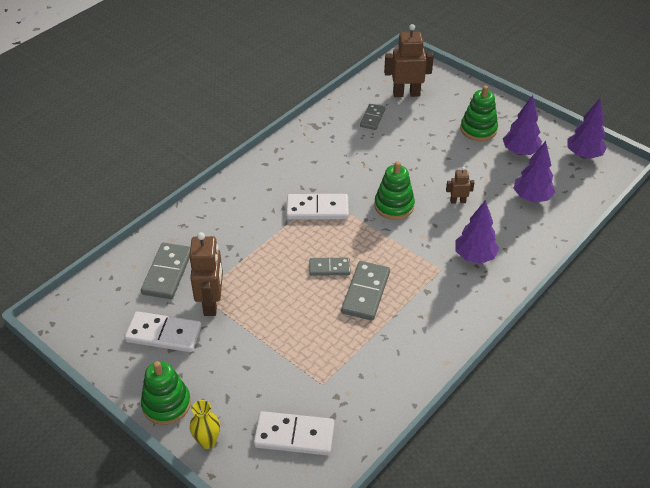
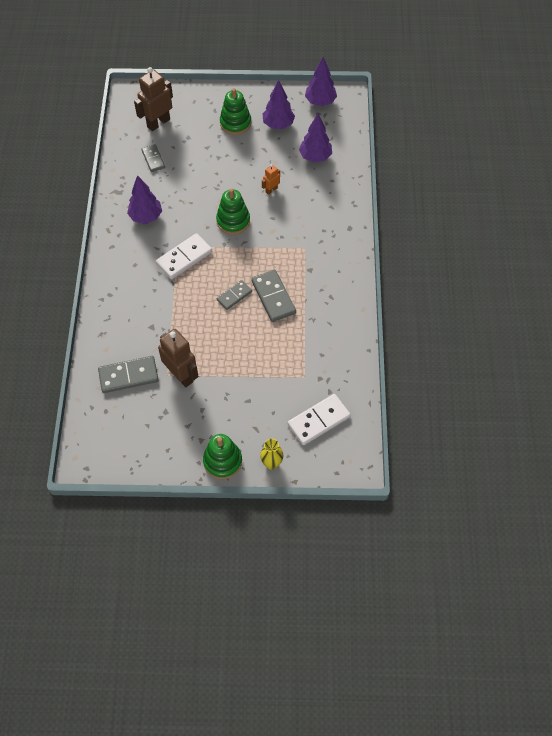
camera: 40 degrees left, 15 degrees up
white domino [125,311,202,352] -> none
grey domino [141,243,190,299] -> grey domino turned 75 degrees counterclockwise [98,356,159,393]
brown robot [446,167,475,204] -> orange robot [262,164,280,195]
purple tree [455,200,499,264] -> purple tree moved to [127,175,162,224]

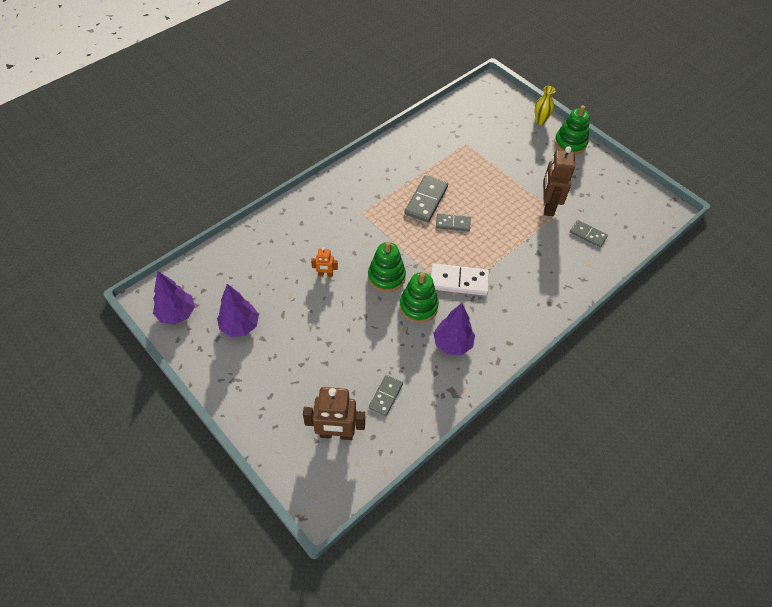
camera: 135 degrees left, 5 degrees down
grey domino [98,356,159,393] -> grey domino [570,220,608,247], size x0.62
green stacking toy [220,88,251,135] -> green stacking toy moved to [399,272,439,323]
white domino [288,394,351,445] -> none
purple tree [299,114,332,163] -> none

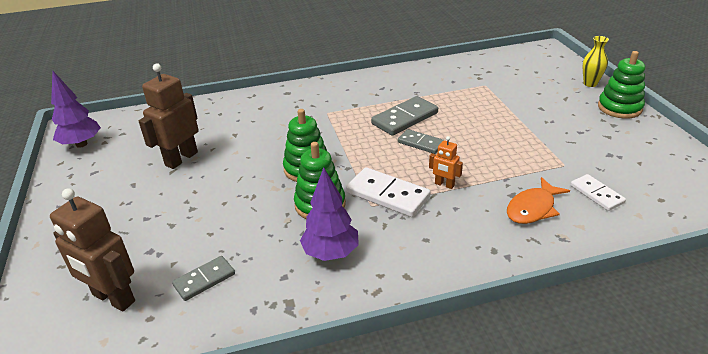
camera: 30 degrees right, 20 degrees down
purple tree [217,284,259,337] -> none
orange robot [311,247,338,277] -> orange robot moved to [429,136,463,189]
brown robot [543,147,575,216] -> brown robot moved to [139,63,199,169]
grey domino [570,220,608,247] -> white domino [571,174,626,211]
none -> orange fish [507,177,570,224]

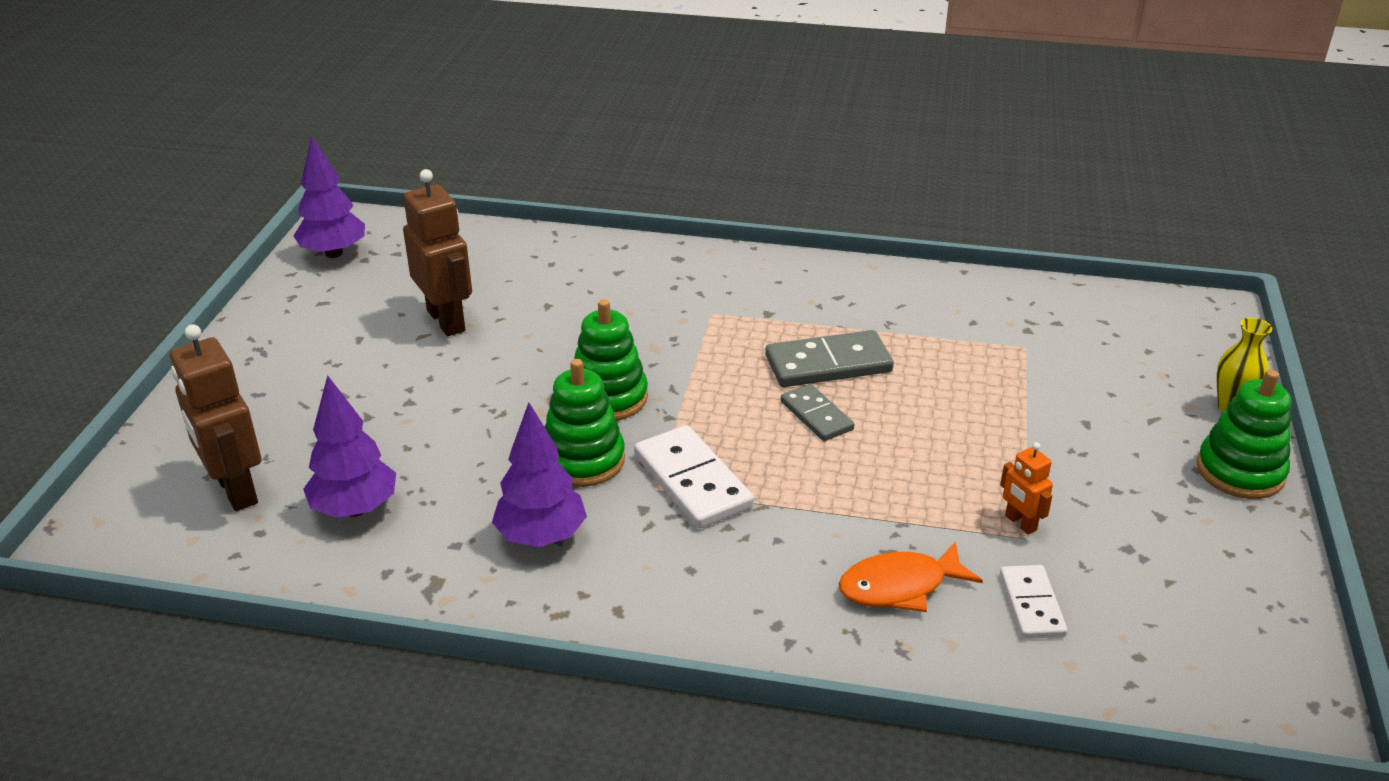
camera: 25 degrees right, 0 degrees up
brown robot [139,63,199,169] -> brown robot turned 90 degrees clockwise [403,169,472,336]
grey domino [172,256,235,301] -> purple tree [303,375,396,518]
orange robot [429,136,463,189] -> orange robot moved to [1000,442,1053,535]

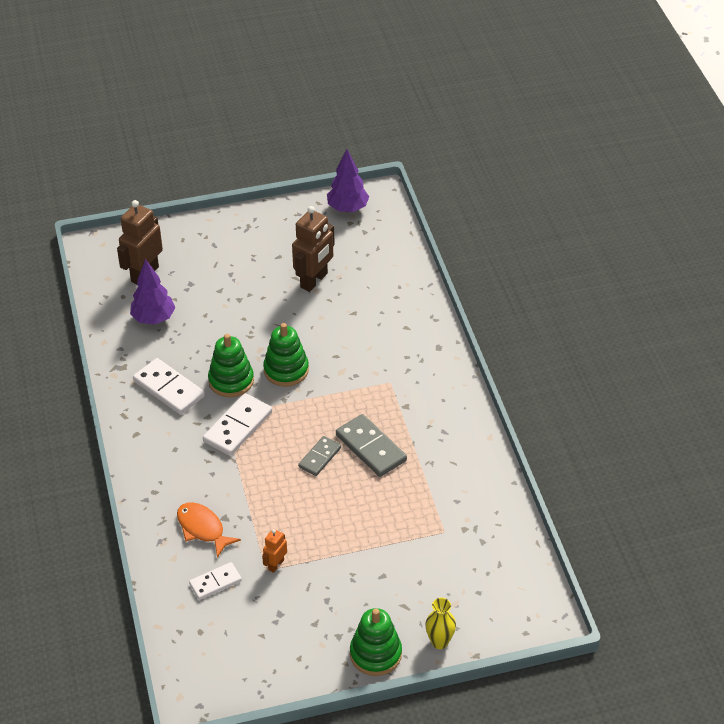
camera: 65 degrees right, 10 degrees up
purple tree [492,402,587,547] -> white domino [133,358,205,415]

